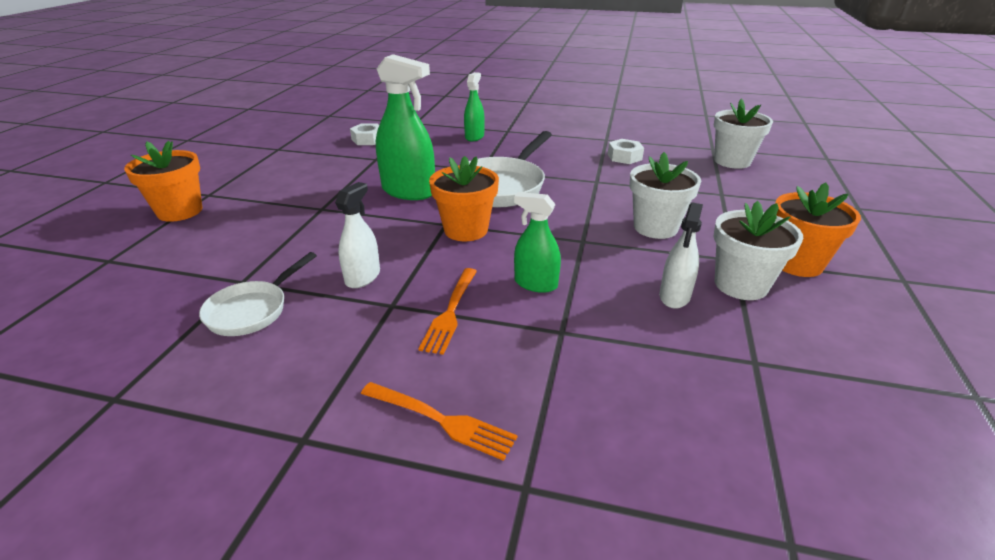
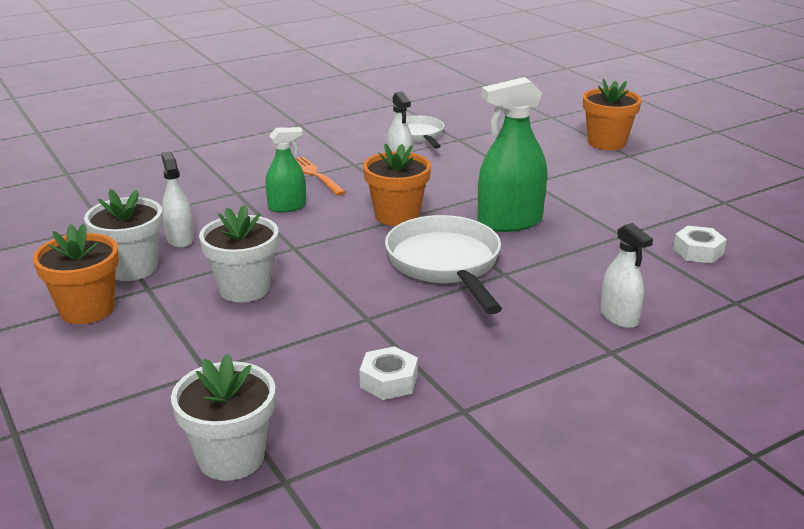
camera: 135 degrees right, 5 degrees down
orange fork [361,382,517,461] -> none
green spray bottle [464,72,485,141] -> white spray bottle [600,223,653,328]

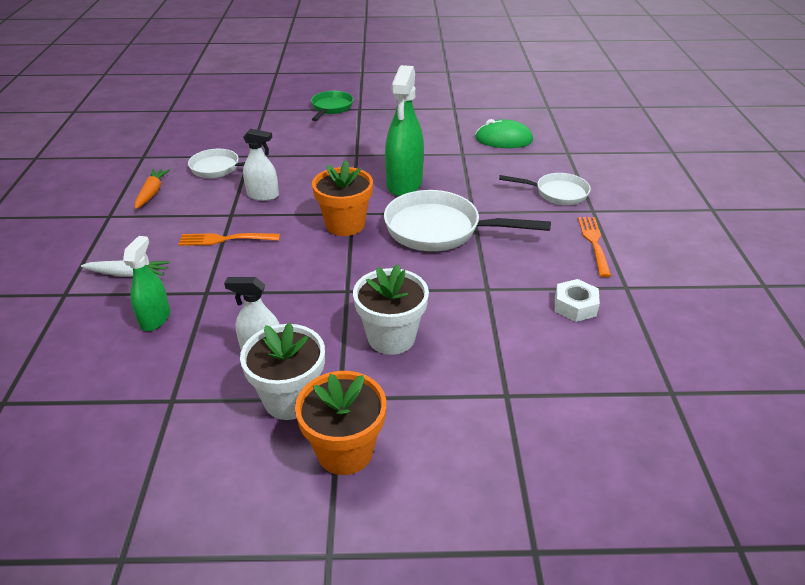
camera: 60 degrees left, 10 degrees up
white flower pot [171,354,275,481] -> none
green spray bottle [265,127,306,212] -> green spray bottle moved to [123,236,170,331]
orange flower pot [583,79,642,150] -> green pan [311,91,353,121]
white spray bottle [600,223,653,328] -> white pan [499,173,591,205]
white nut [673,226,727,264] -> green mouse [475,119,533,148]
none -> white carrot [81,261,170,277]
none -> orange carrot [135,169,170,209]
none -> orange fork [578,217,611,277]

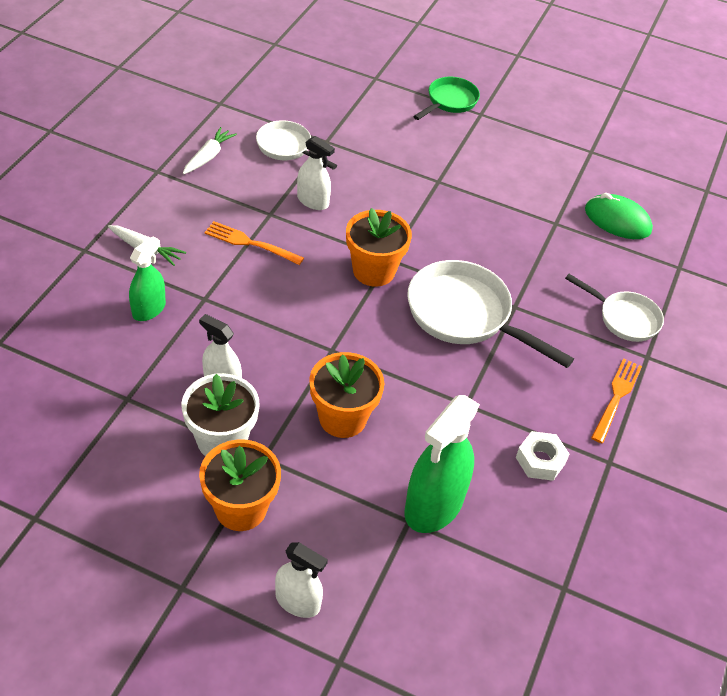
camera: 20 degrees right, 10 degrees up
orange carrot [135,169,170,209] -> white carrot [183,127,237,174]
white flower pot [353,264,429,355] -> orange flower pot [309,352,384,438]
green spray bottle [385,65,424,196] -> green spray bottle moved to [404,395,480,533]
none -> white spray bottle [275,542,328,618]

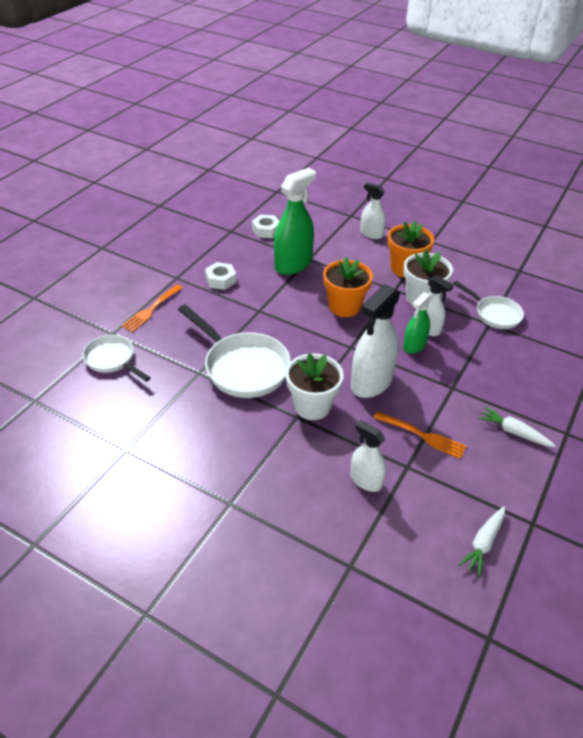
camera: 170 degrees left, 5 degrees down
green spray bottle [129,236,166,321] -> green spray bottle moved to [403,292,432,354]
white pan [256,120,337,170] -> white pan moved to [453,281,524,329]
orange flower pot [346,208,412,287] -> white flower pot [286,353,344,420]
green pan [413,77,480,120] -> none
green mouse [585,193,653,239] -> none
none -> white nut [252,215,279,238]
none -> white spray bottle [351,284,401,398]

